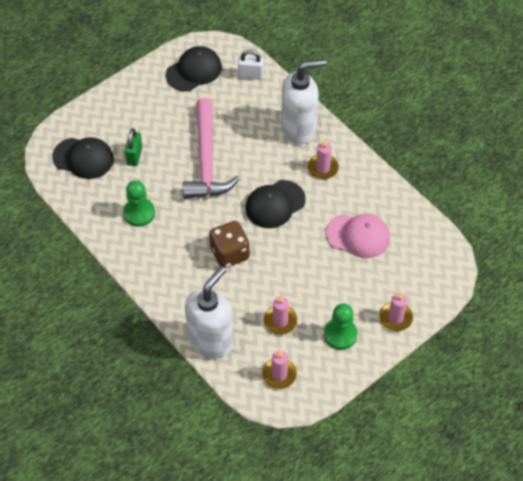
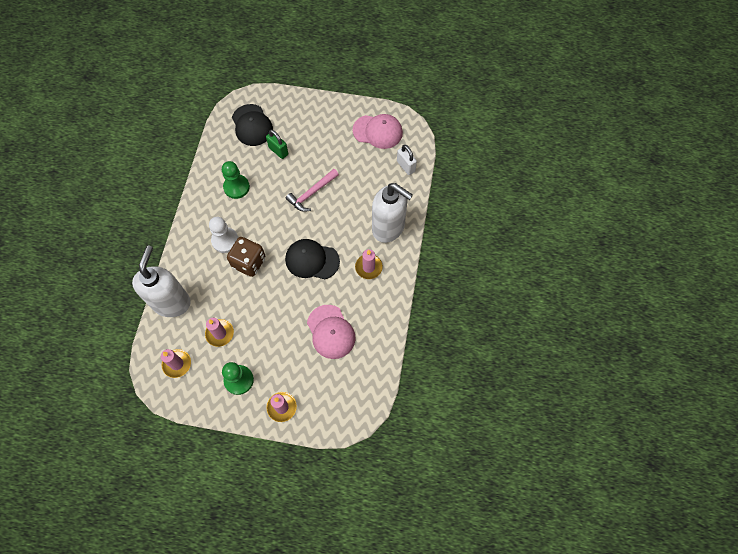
camera: 50 degrees right, 10 degrees up
green padlock [125,128,142,166] -> green padlock turned 75 degrees clockwise [266,130,288,159]
black cap [166,46,222,91] -> pink cap [353,114,403,149]
pink hammer [183,98,240,199] -> pink hammer [286,169,339,212], size x0.58
white soap dispenser [185,266,234,358] -> white soap dispenser turned 75 degrees counterclockwise [132,246,191,317]
none -> white pawn [209,217,238,253]

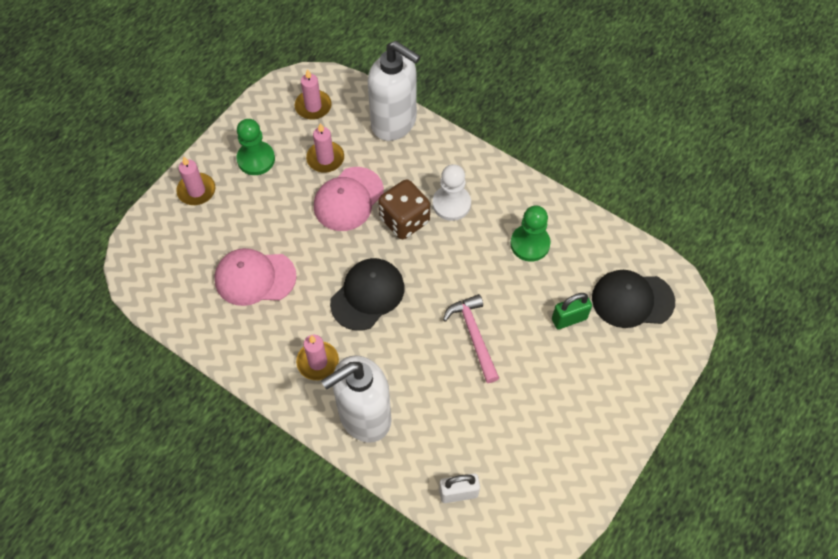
camera: 115 degrees right, 5 degrees down
pink cap [353,114,403,149] -> pink cap moved to [314,167,384,231]

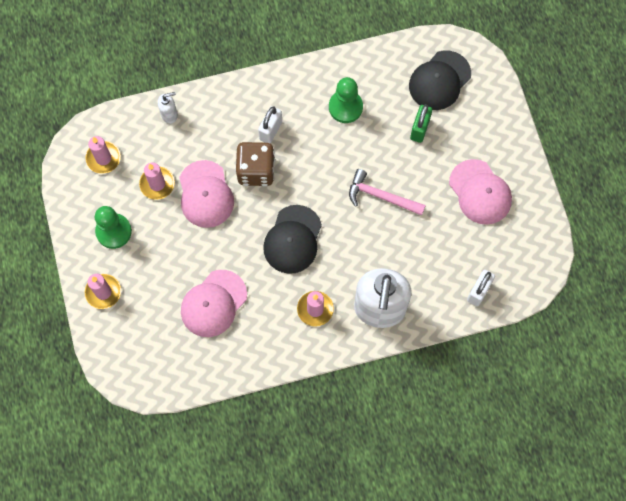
camera: 50 degrees left, 10 degrees up
black cap [330,258,404,331] -> black cap turned 150 degrees counterclockwise [263,205,322,274]
white soap dispenser [368,41,421,141] -> white soap dispenser [158,92,178,124], size x0.41
white pawn [433,164,471,221] -> white padlock [258,106,282,144]
none -> pink cap [449,159,512,225]

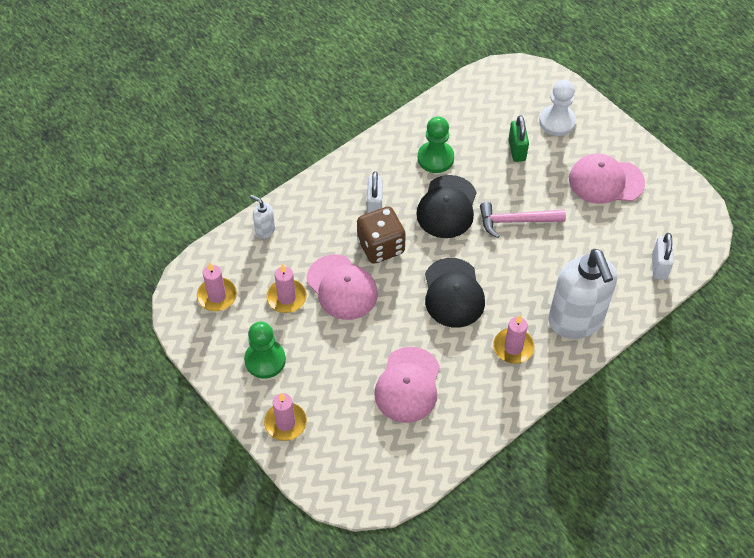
camera: 25 degrees left, 15 degrees down
white soap dispenser [158,92,178,124] -> white soap dispenser turned 105 degrees counterclockwise [250,195,275,239]
black cap [409,50,471,110] -> black cap moved to [416,175,477,238]
pink cap [449,159,512,225] -> pink cap turned 150 degrees clockwise [569,153,645,204]
none -> white pawn [539,79,576,136]

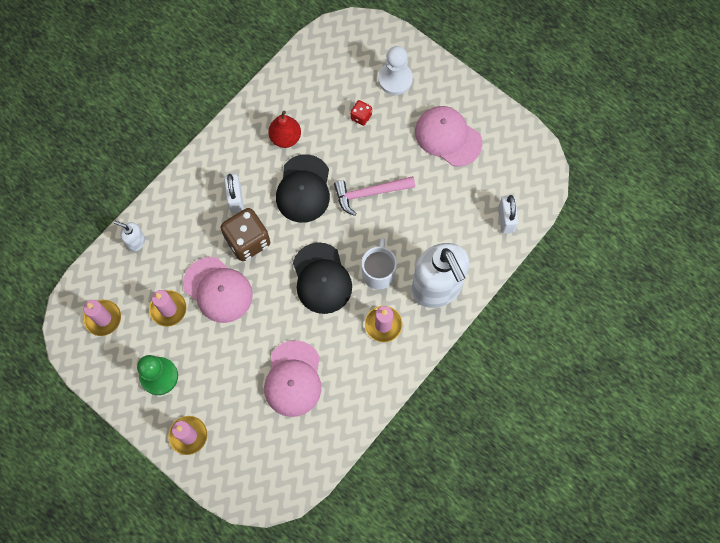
camera: 10 degrees left, 15 degrees up
green pawn [418,116,454,173] -> red pear [268,111,301,148]
green padlock [508,115,529,162] -> red dice [350,100,372,126]
pink cap [569,153,645,204] -> pink cap turned 45 degrees clockwise [415,106,482,167]
none -> white mug [362,237,397,290]

